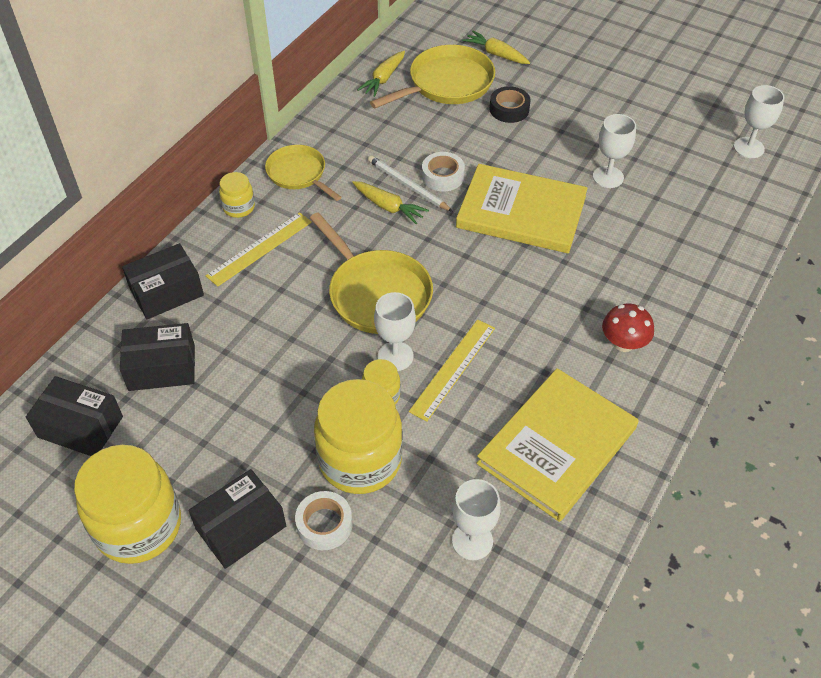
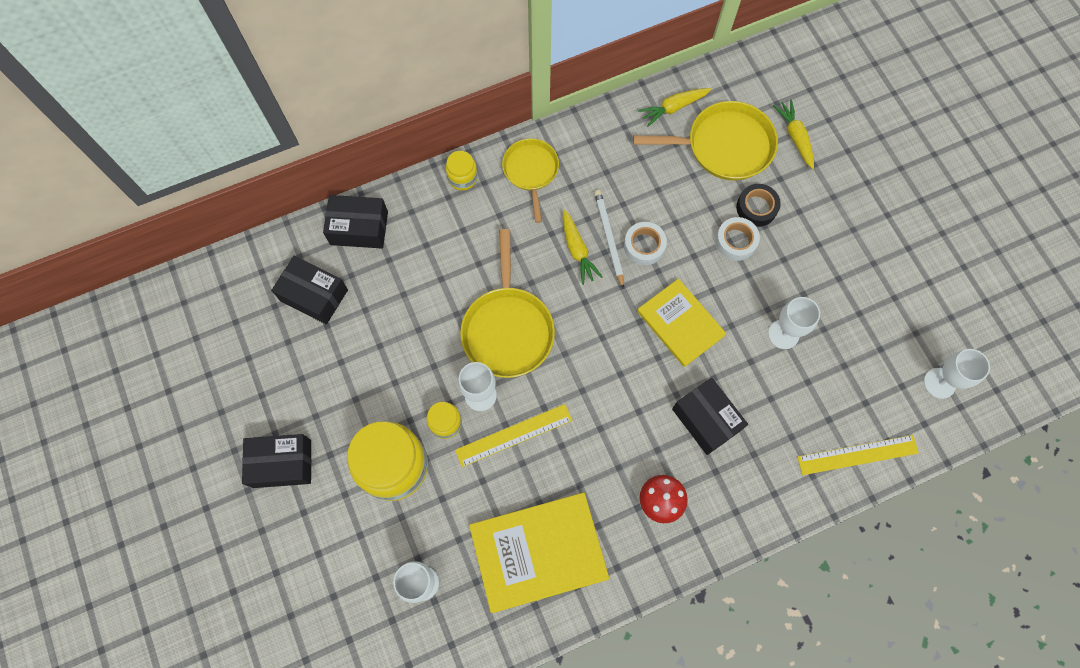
camera: 35 degrees right, 20 degrees up
black box [26,376,123,456] -> black box moved to [672,378,748,455]
yellow jar [74,445,181,564] -> none
yellow ruler [206,212,312,287] -> yellow ruler moved to [797,435,919,475]
white tape [295,491,352,550] -> white tape moved to [715,217,760,261]
yellow book [456,164,588,253] -> yellow book [637,279,726,367], size x0.66

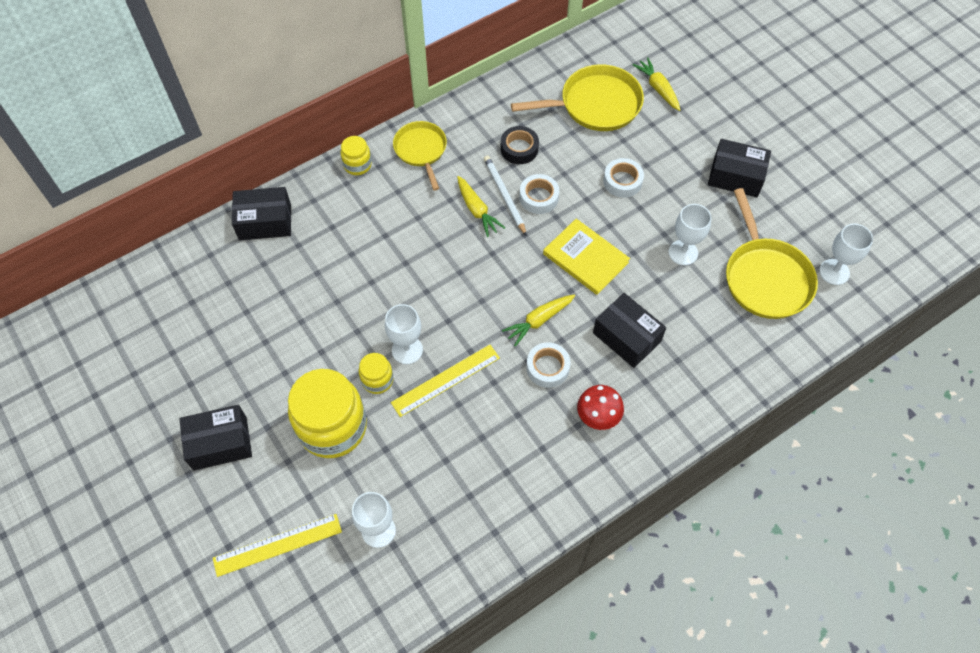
camera: 10 degrees left, 10 degrees down
black box [271,255,348,325] -> black box moved to [708,139,771,197]
yellow pan [460,229,555,378] -> yellow pan moved to [726,188,818,319]
yellow book [469,492,609,613] -> none
yellow carrot [638,88,711,127] -> yellow carrot moved to [502,295,575,347]
black tape [736,184,781,227] -> black tape moved to [501,126,539,164]
yellow ruler [797,435,919,475] -> yellow ruler moved to [213,514,342,577]
none -> white tape [526,342,570,388]

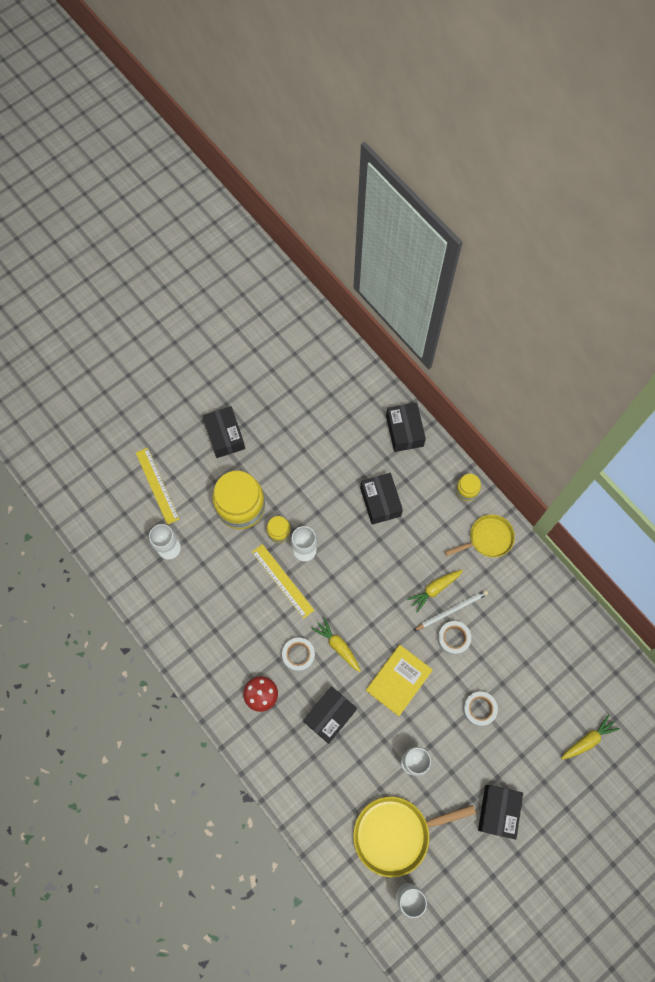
camera: 85 degrees right, 10 degrees up
black tape [501,126,539,164] -> none
yellow pan [511,64,644,131] -> none
none -> black box [360,473,403,525]

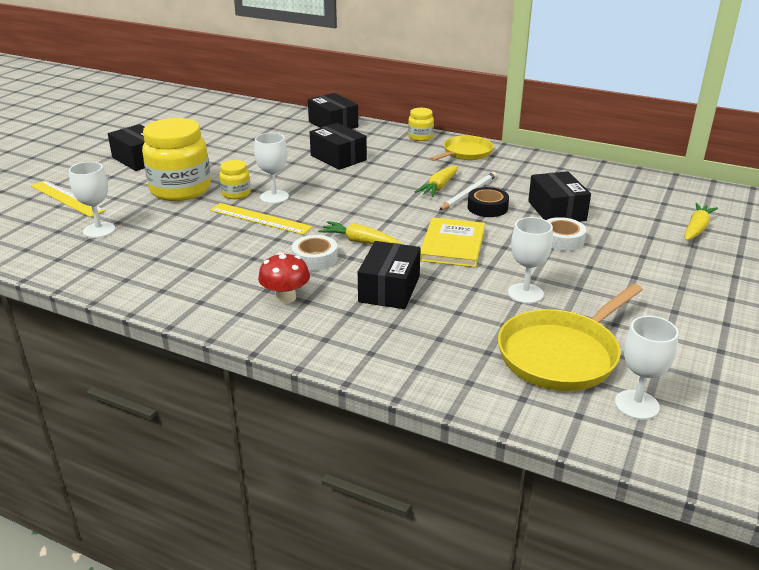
camera: 25 degrees left, 40 degrees down
white tape [437,621,471,655] -> black tape [468,187,509,217]
black box [478,785,523,840] -> black box moved to [528,171,591,222]

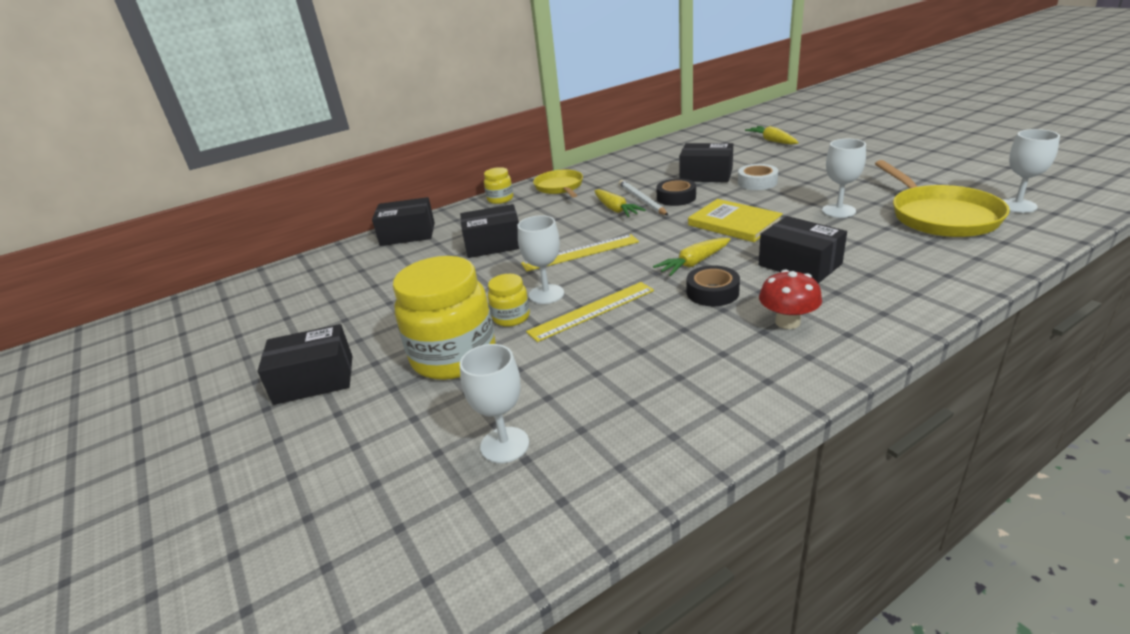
camera: 55 degrees left, 0 degrees up
yellow ruler [31,180,105,217] -> yellow ruler moved to [521,234,639,272]
white tape [292,235,338,271] -> black tape [687,265,740,306]

